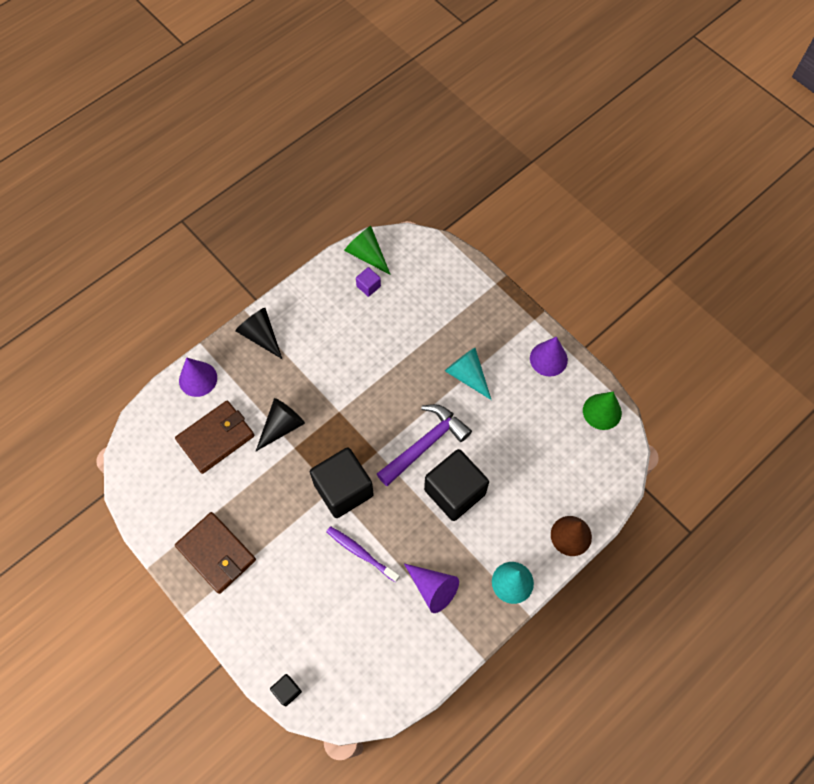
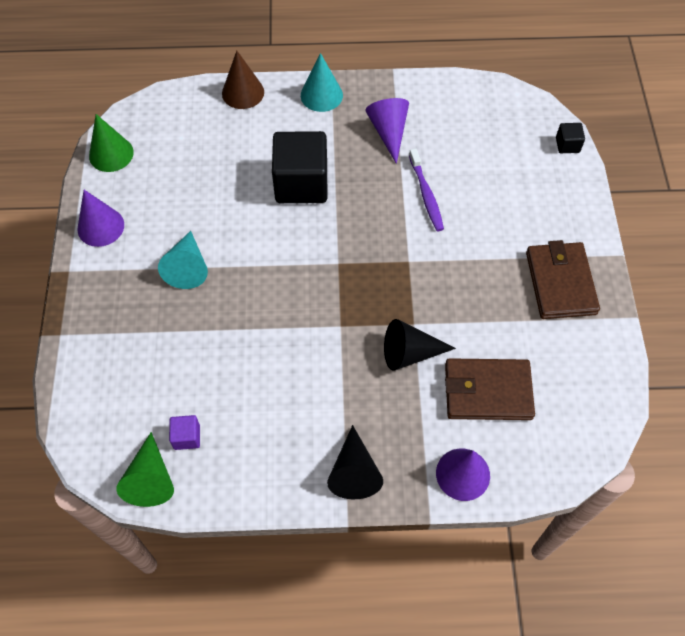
camera: 140 degrees left, 5 degrees down
black cube [310,447,374,518] -> none
purple hammer [377,404,472,486] -> none

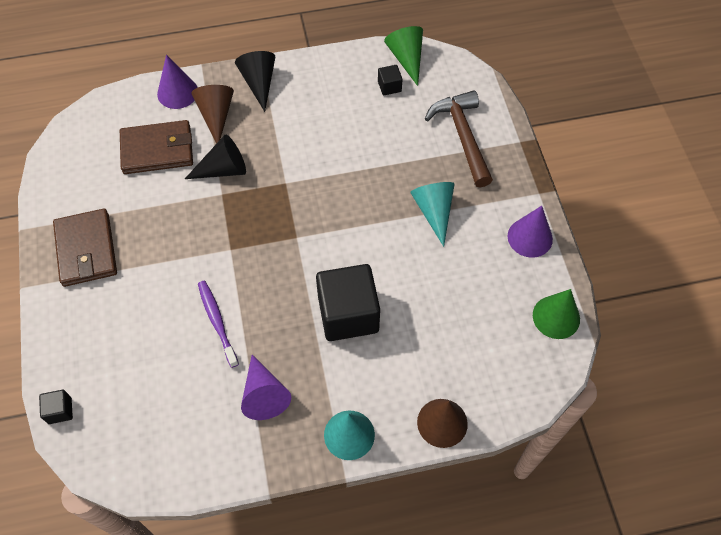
camera: 170 degrees right, 0 degrees up
purple cube [169,415,200,450] -> black cube [378,65,403,95]
none -> brown cone [191,85,234,144]
none -> brown hammer [425,90,493,187]

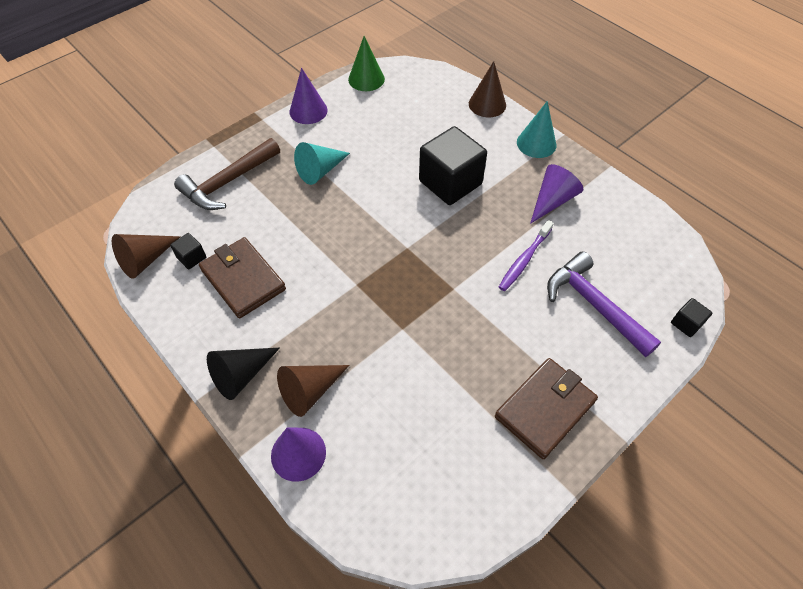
camera: 120 degrees left, 5 degrees down
brown wallet [120,120,193,174] -> brown wallet moved to [199,237,286,318]
black cone [185,135,246,179] -> none
green cone [384,26,423,86] -> brown cone [112,234,181,279]
none -> purple hammer [547,251,661,357]

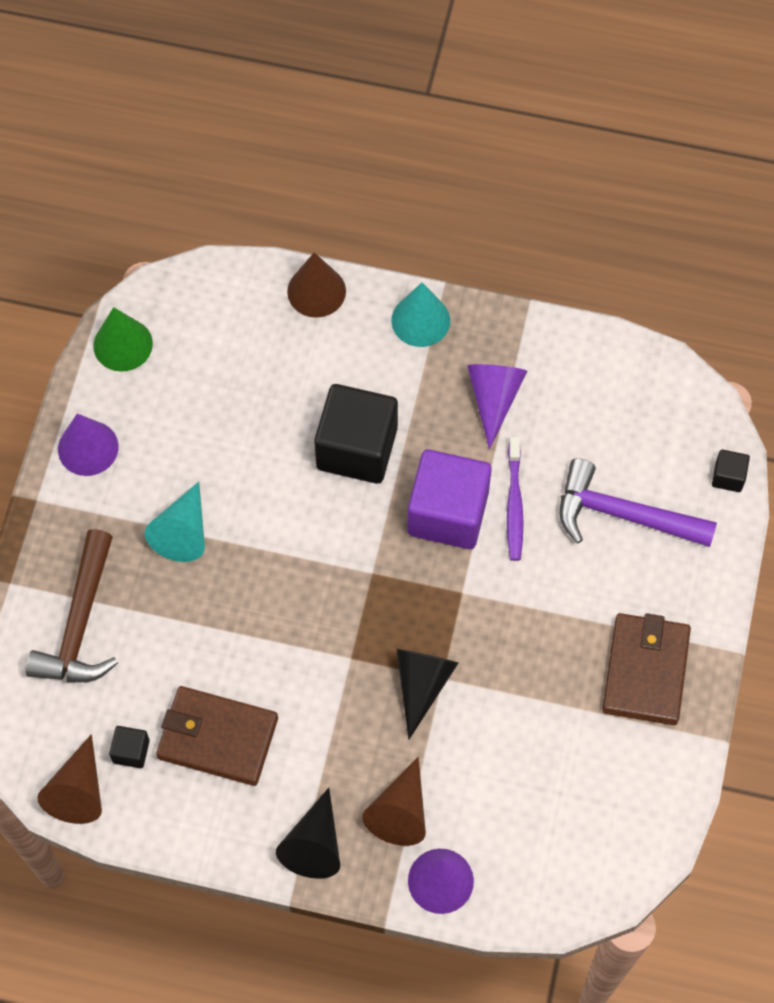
camera: 35 degrees left, 10 degrees up
none -> black cone [396,649,458,739]
none -> purple cube [408,450,491,549]

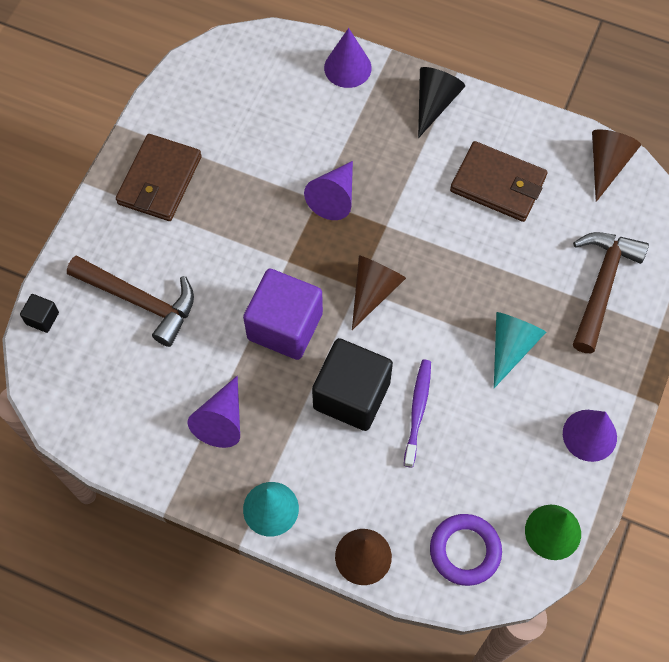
camera: 170 degrees left, 0 degrees up
black cube [109,726,150,768] -> none
brown cone [362,757,426,846] -> brown cone moved to [352,255,406,330]
black cone [396,649,458,739] -> purple cone [304,161,353,220]
purple toothbrush [507,437,524,561] -> purple toothbrush moved to [404,360,431,468]
purple hammer [560,458,717,547] -> brown hammer [67,255,194,347]
none -> purple ring [430,514,502,586]

